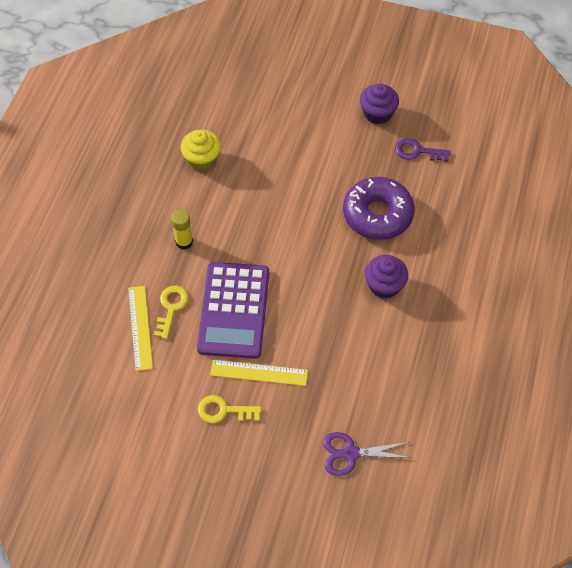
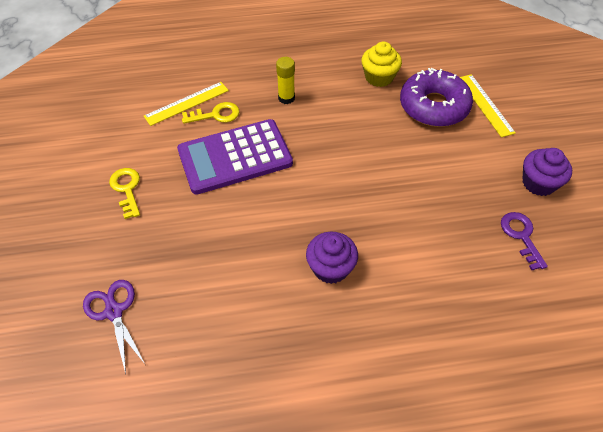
camera: 65 degrees right, 5 degrees down
yellow ruler [210,360,308,386] -> yellow ruler moved to [460,74,516,137]
purple donut [343,177,415,240] -> purple donut moved to [400,68,473,127]

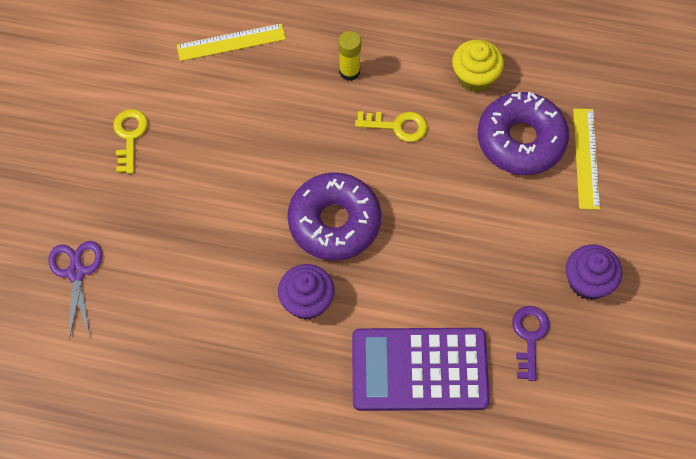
camera: 20 degrees right, 10 degrees up
purple calculator [177,119,293,195] -> purple calculator moved to [352,328,490,411]
yellow key [182,102,239,124] -> yellow key moved to [355,111,427,142]
none -> purple donut [287,172,381,261]

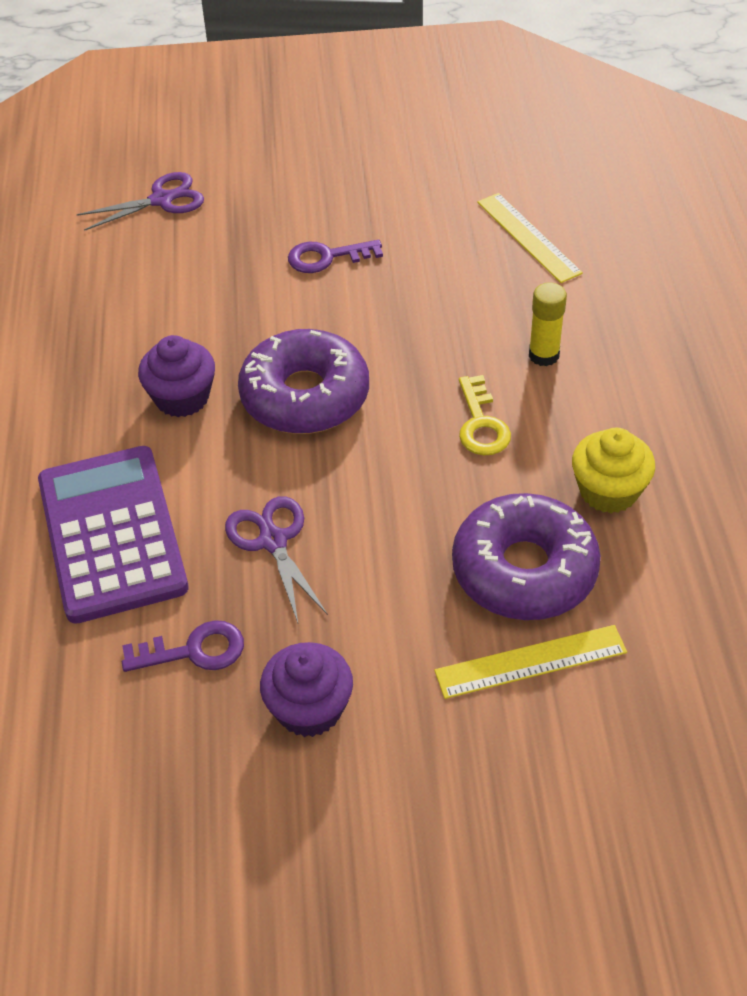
camera: 75 degrees right, 15 degrees down
yellow key [113,109,148,174] -> none
none -> purple scissors [225,496,328,623]
none -> purple key [288,240,383,273]

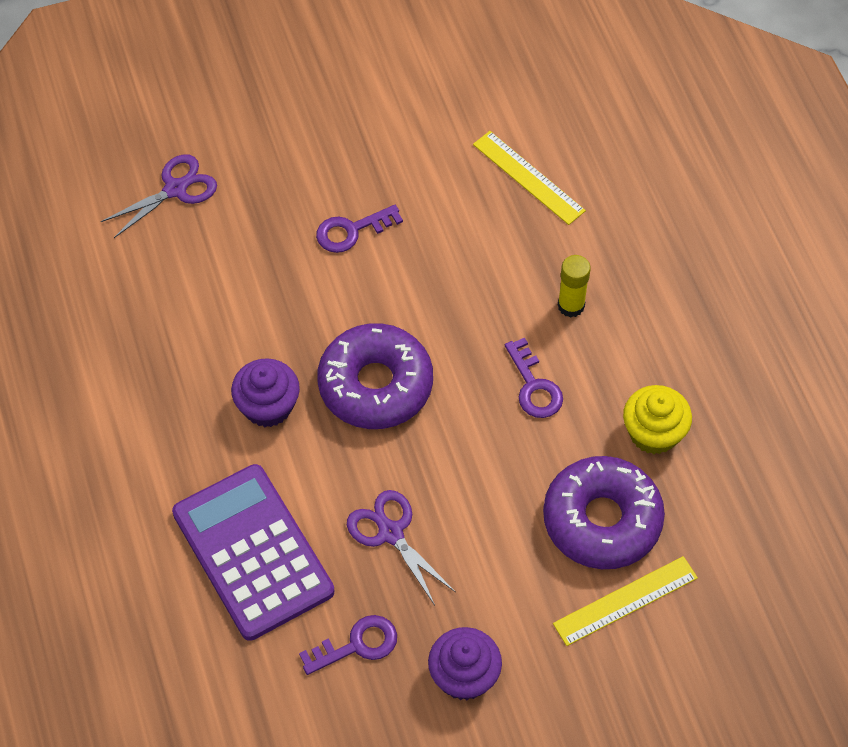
camera: 15 degrees left, 10 degrees up
yellow key [459,375,511,455] -> purple key [505,338,563,418]

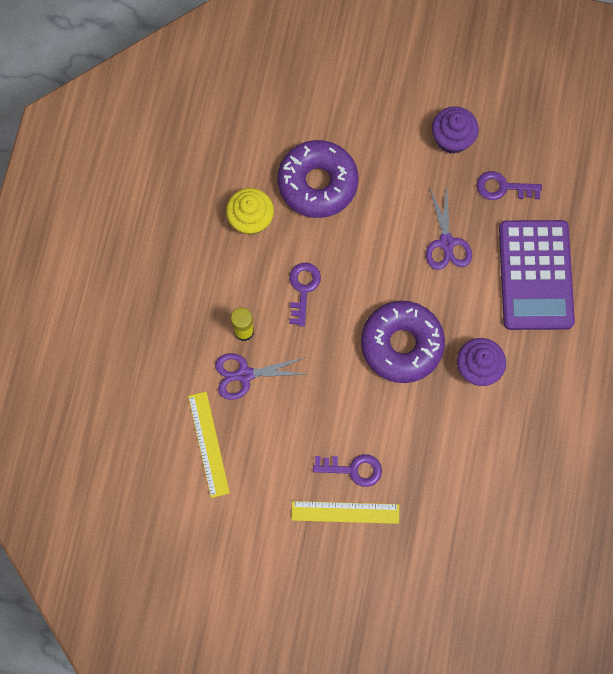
camera: 150 degrees left, 15 degrees up
purple scissors [101,154,217,238] -> purple scissors moved to [215,353,306,400]
yellow ruler [553,556,698,646] -> yellow ruler moved to [291,501,399,524]

